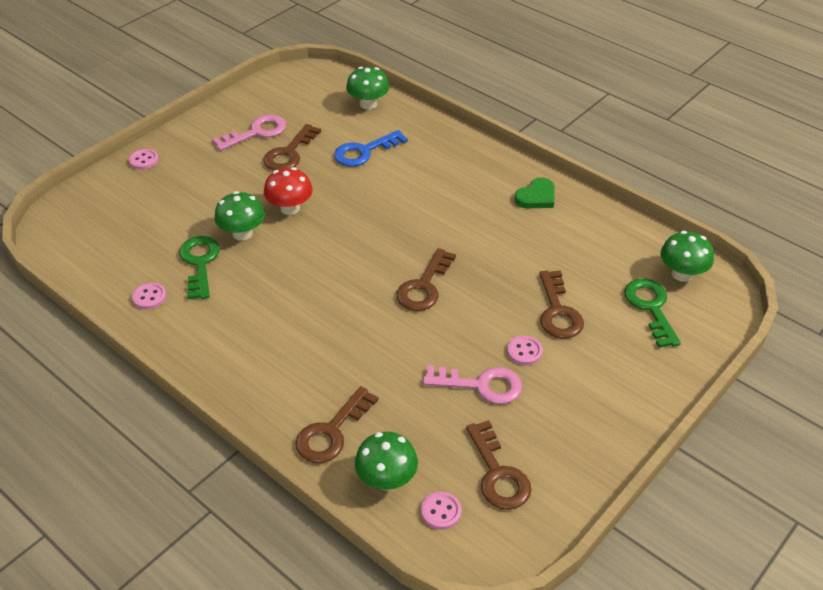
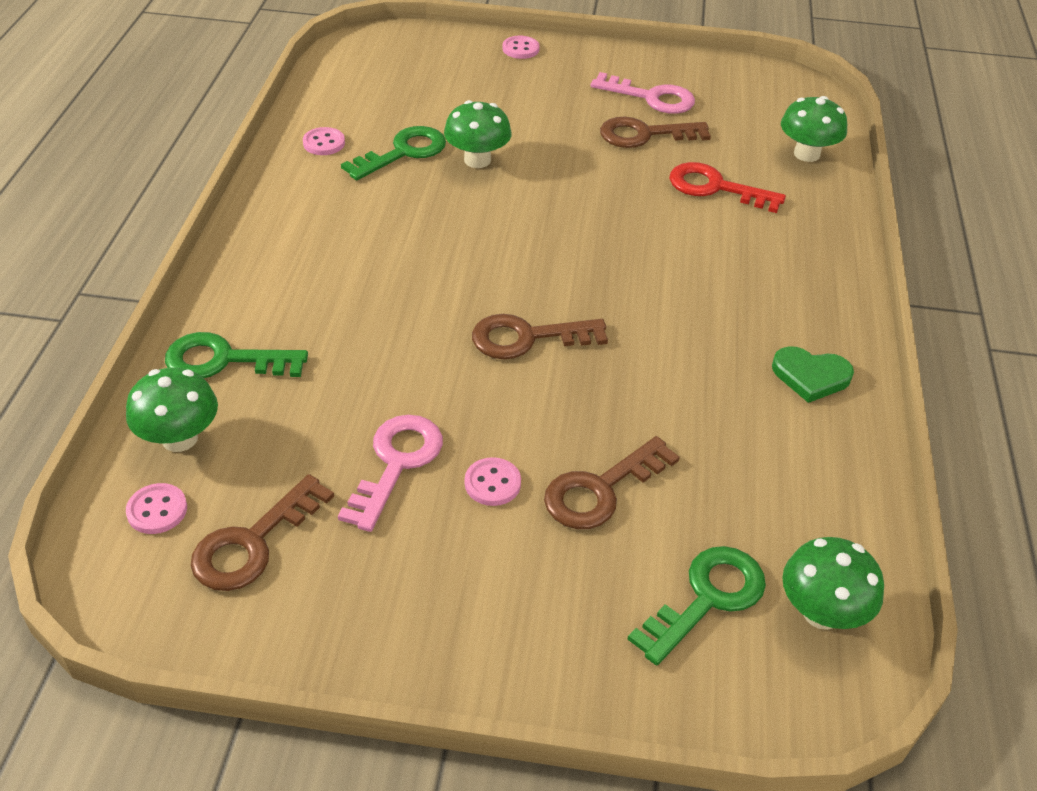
camera: 55 degrees right, 0 degrees up
red mushroom [264,167,313,215] -> none
brown key [296,386,378,463] -> green key [165,332,308,378]
blue key [334,130,408,167] -> red key [669,162,786,213]
pink key [423,365,522,404] -> pink key turned 135 degrees counterclockwise [338,415,443,532]

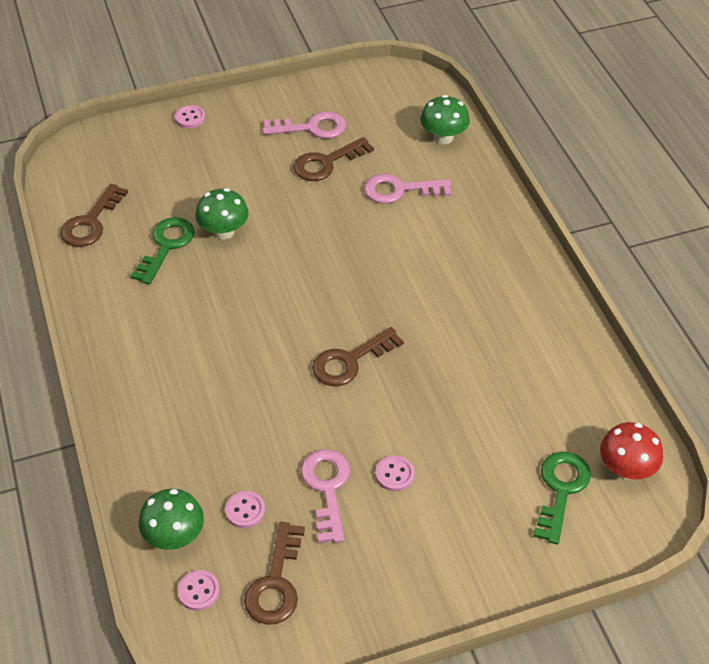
camera: 25 degrees left, 5 degrees up
green key [165,332,308,378] -> none
pink button [303,127,345,155] -> pink button moved to [225,491,265,528]
brown key [544,436,680,529] -> brown key moved to [60,184,128,247]
red key [669,162,786,213] -> pink key [364,174,452,204]
green heart [772,346,854,403] -> none
green mushroom [782,537,884,630] -> red mushroom [600,422,663,480]

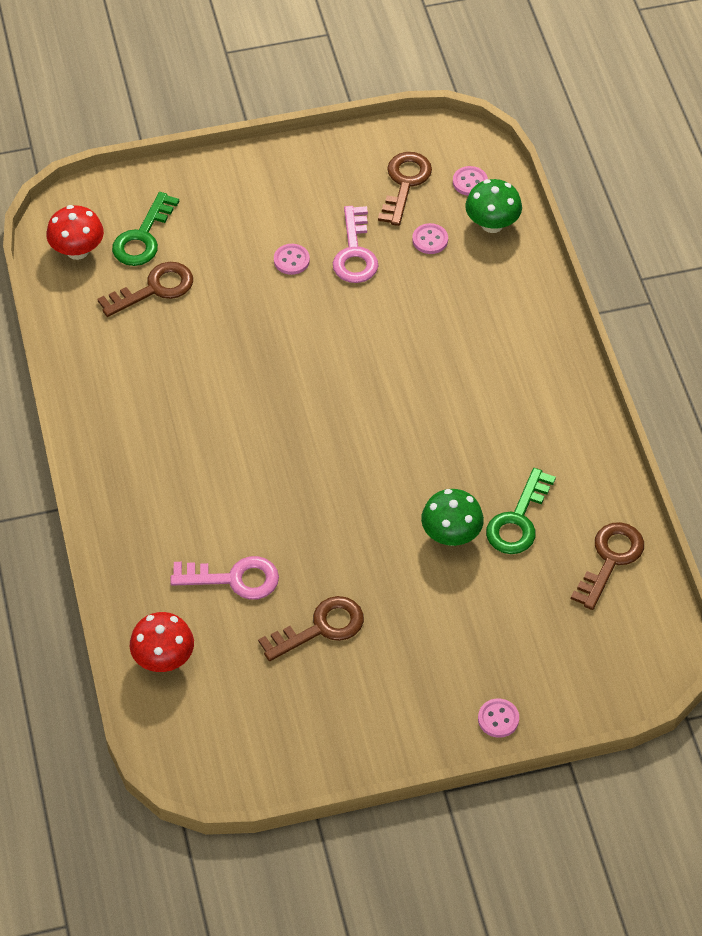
camera: 175 degrees left, 5 degrees up
pink key [263,111,346,139] -> none
brown key [312,327,404,386] -> brown key moved to [97,262,193,317]
green mushroom [420,95,470,144] -> red mushroom [130,612,194,672]

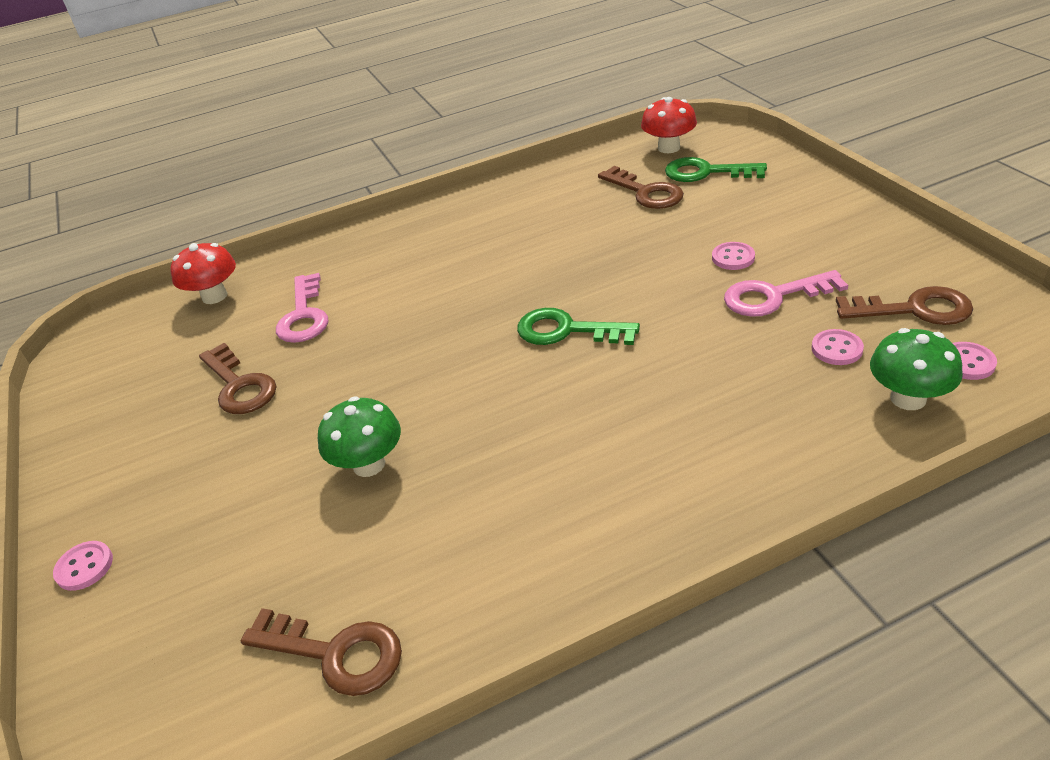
camera: 85 degrees right, 15 degrees down
green key [486,468,556,554] -> green key moved to [517,308,640,345]

